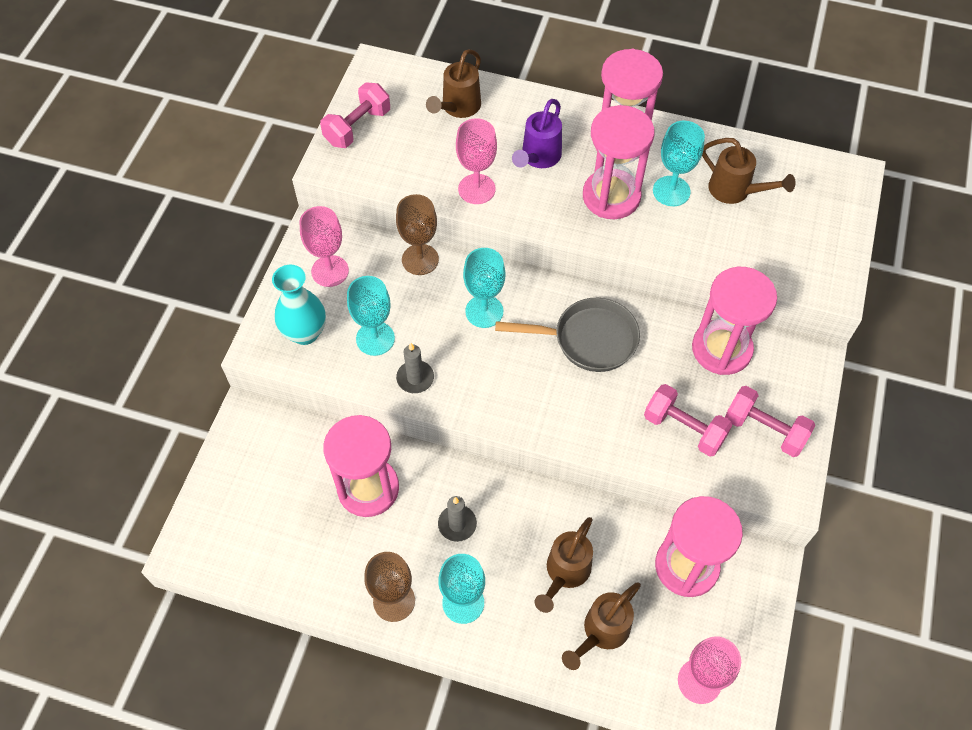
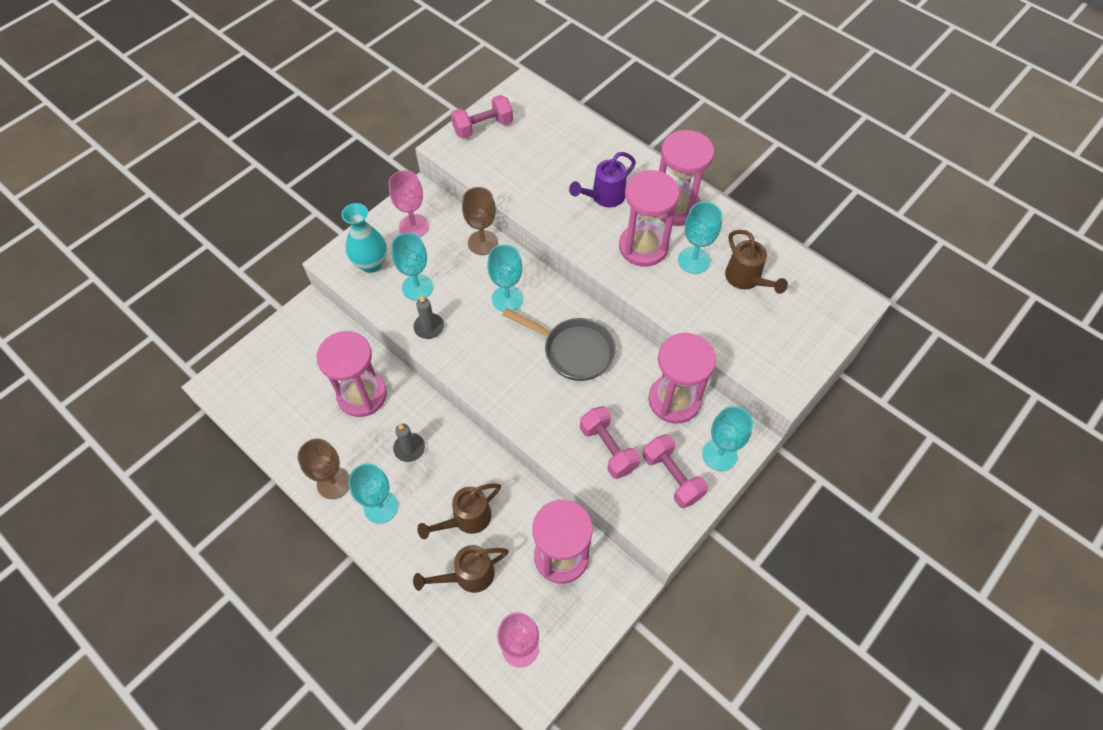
camera: 25 degrees right, 0 degrees up
brown watering can [426,49,481,118] -> none
pink goblet [456,118,497,204] -> none
none -> turquoise goblet [702,406,753,471]

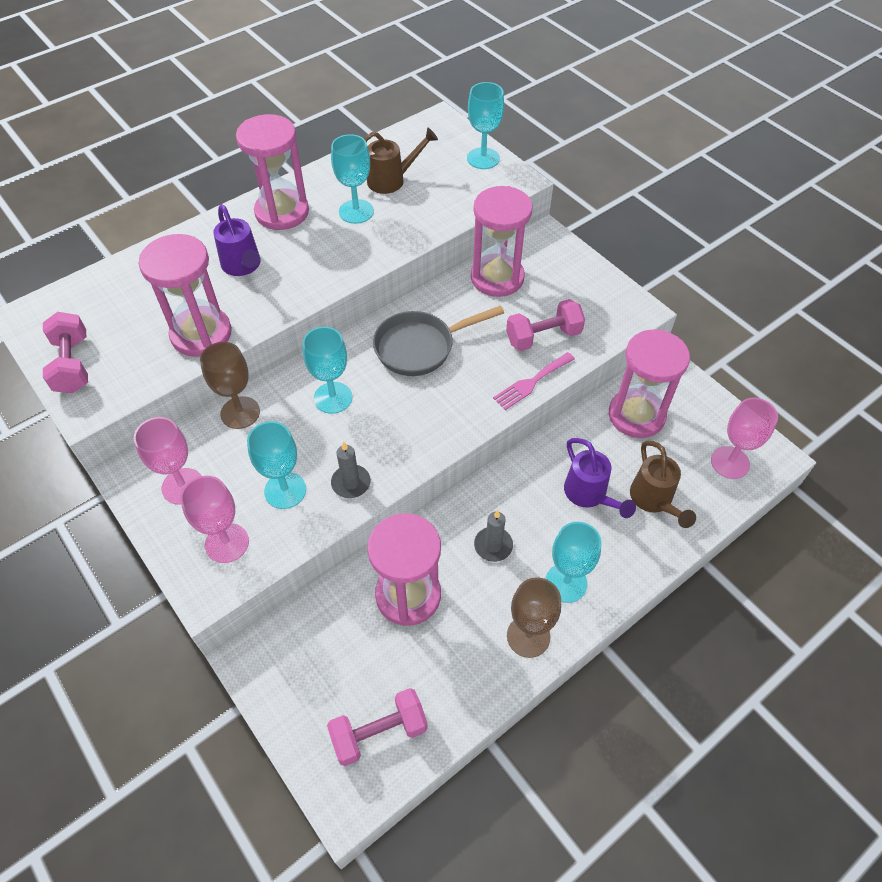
camera: 80 degrees left, 5 degrees down
turquoise vase [341,203,387,273] -> pink goblet [180,476,249,563]
brown watering can [417,483,501,539] -> purple watering can [564,438,636,518]
grey pan [502,308,615,381] -> grey pan turned 150 degrees counterclockwise [373,306,504,376]
pink hourglass [619,170,680,266] -> pink hourglass moved to [139,234,232,357]
pink dumbbell [643,434,708,508] -> pink dumbbell moved to [327,688,428,766]
turquoise goblet [702,406,753,471] -> turquoise goblet moved to [467,82,504,169]
none -> pink fork [493,352,575,410]

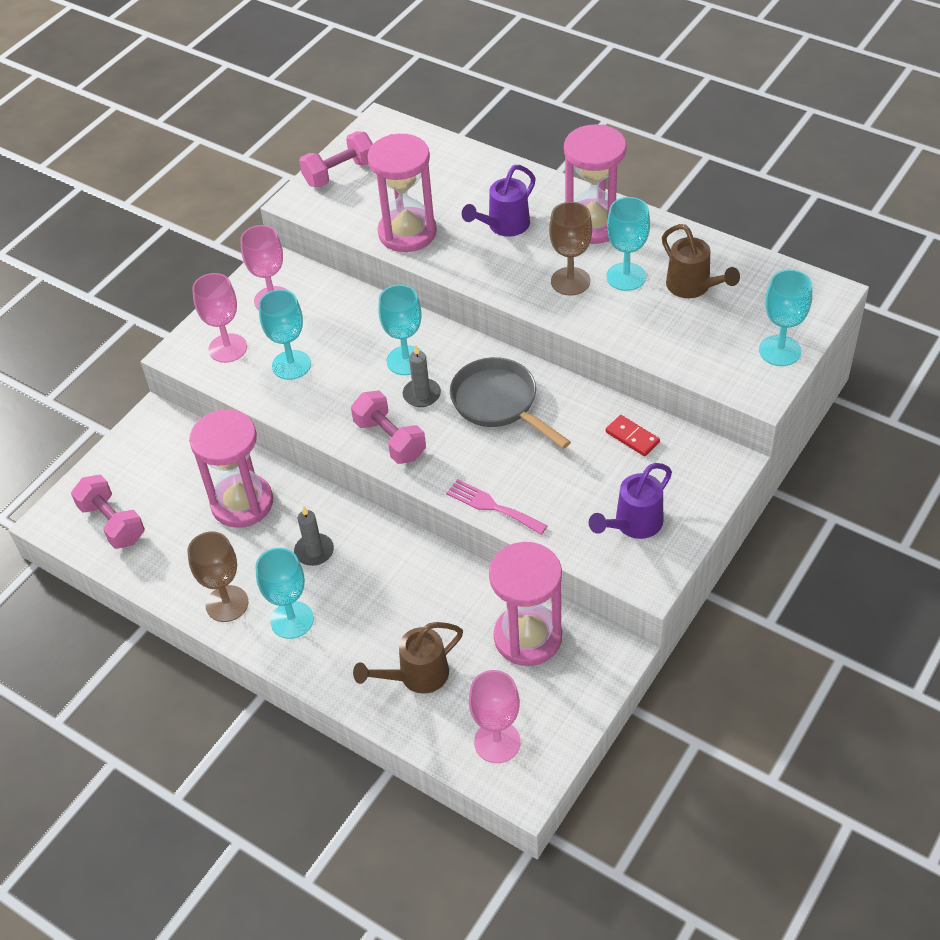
camera: 75 degrees right, 5 degrees down
brown goblet [200,342,260,429] -> brown goblet moved to [549,202,592,295]
grey candle [331,442,371,498] -> grey candle moved to [403,345,441,407]
pink hourglass [471,186,533,297] -> red domino [605,415,660,456]
pink dumbbell [506,299,585,351] -> pink dumbbell moved to [351,390,426,464]
purple watering can [564,438,636,518] -> purple watering can moved to [589,463,672,539]

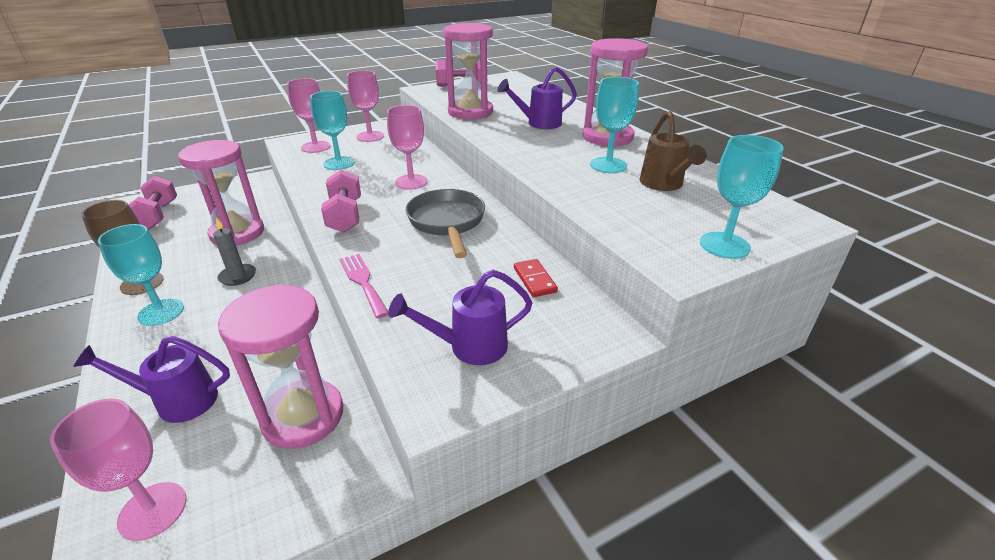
camera: 25 degrees right, 15 degrees down
brown watering can [353,622,463,693] -> purple watering can [73,336,230,423]
turquoise goblet [378,285,423,375] -> pink goblet [387,105,428,190]
grey candle [403,345,441,407] -> none
brown goblet [549,202,592,295] -> none

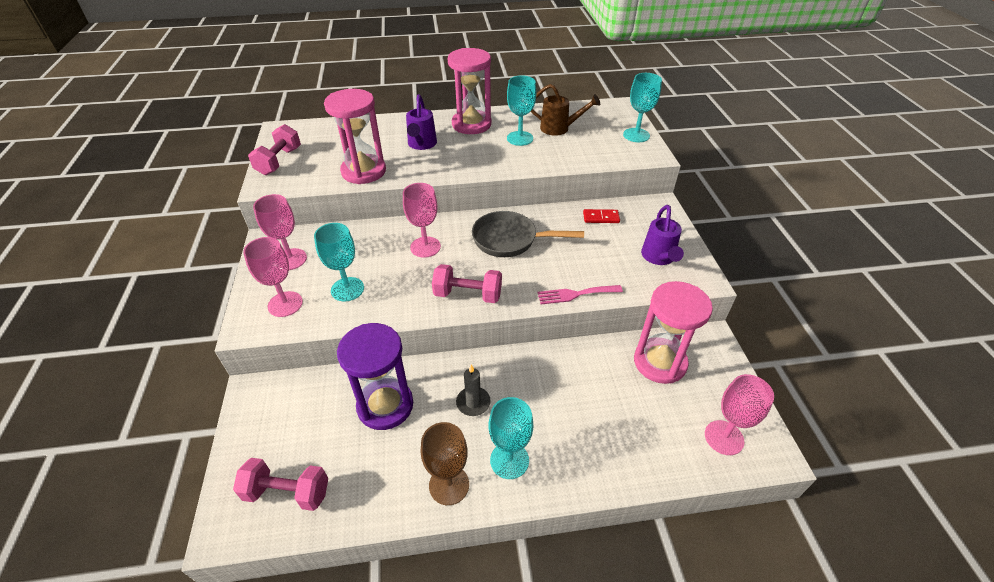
camera: 70 degrees left, 10 degrees up
purple watering can [73,336,230,423] -> none
pink hourglass [178,140,264,245] -> purple hourglass [337,323,413,430]

